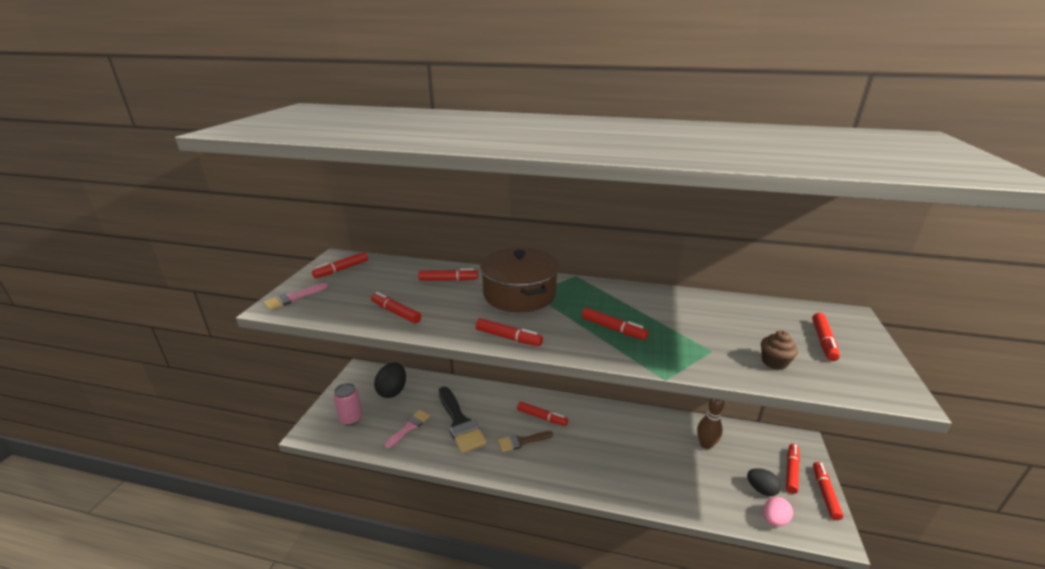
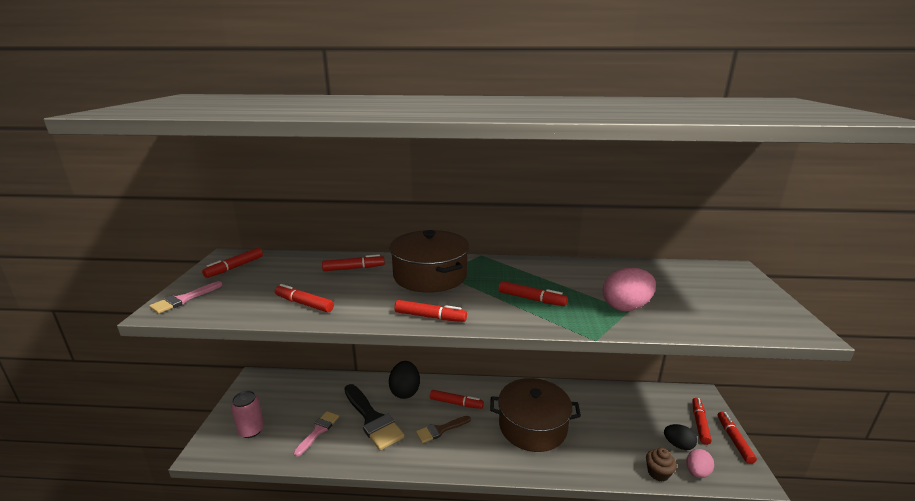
camera: 10 degrees left, 5 degrees down
black egg [374,363,406,398] -> black egg moved to [389,361,420,399]
brown bowling pin [697,398,724,449] -> none
brown cupcake [761,331,798,370] -> brown cupcake moved to [646,448,677,482]
red marker [812,313,840,361] -> none
none -> brown pot [490,378,581,452]
none -> pink egg [603,268,656,312]

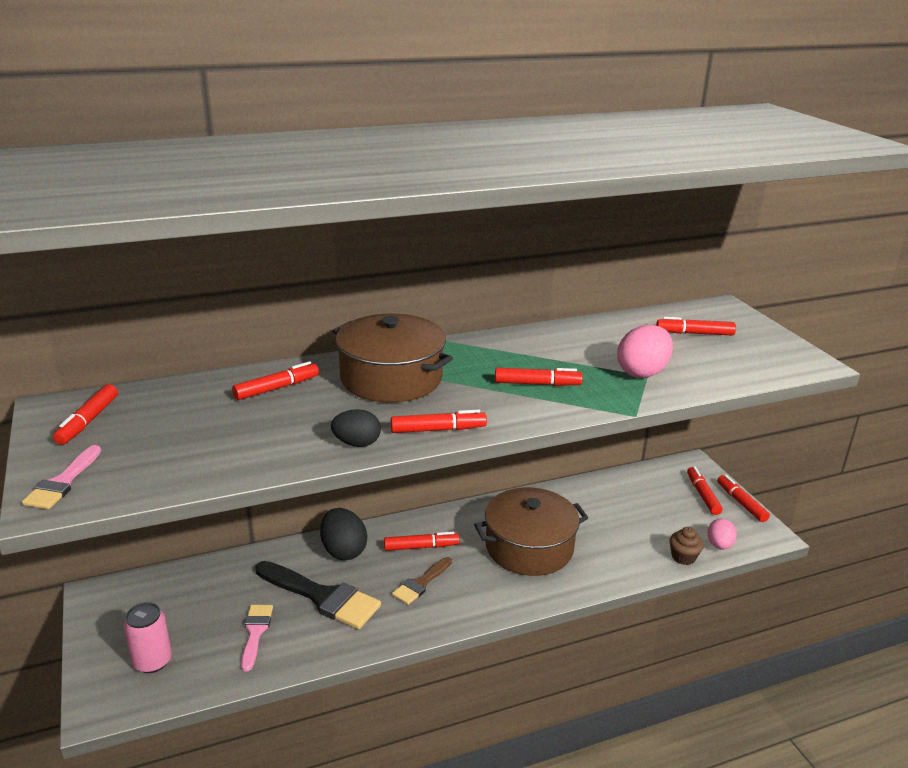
camera: 25 degrees left, 5 degrees up
red marker [275,284,334,312] -> red marker moved to [656,317,736,335]
black egg [664,424,697,450] -> black egg moved to [331,409,381,447]

